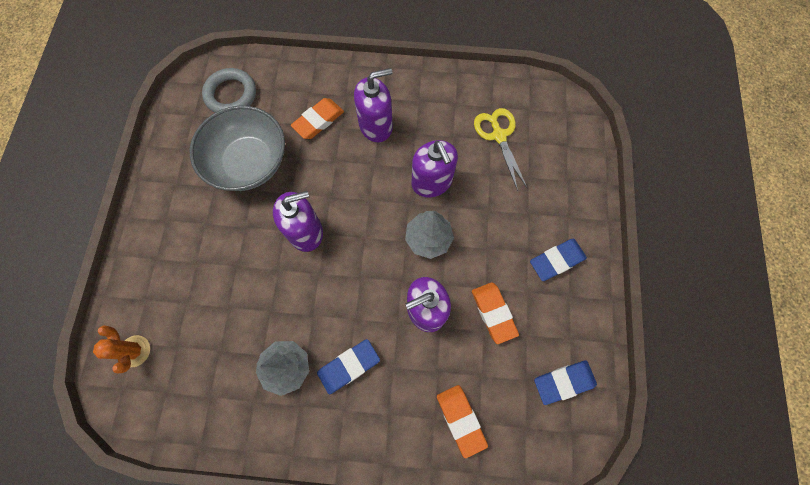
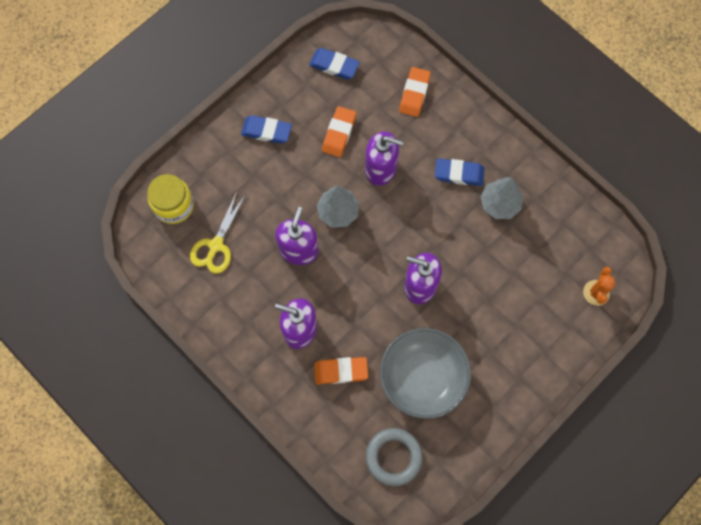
camera: 140 degrees left, 0 degrees up
none -> yellow jar [147,174,194,224]

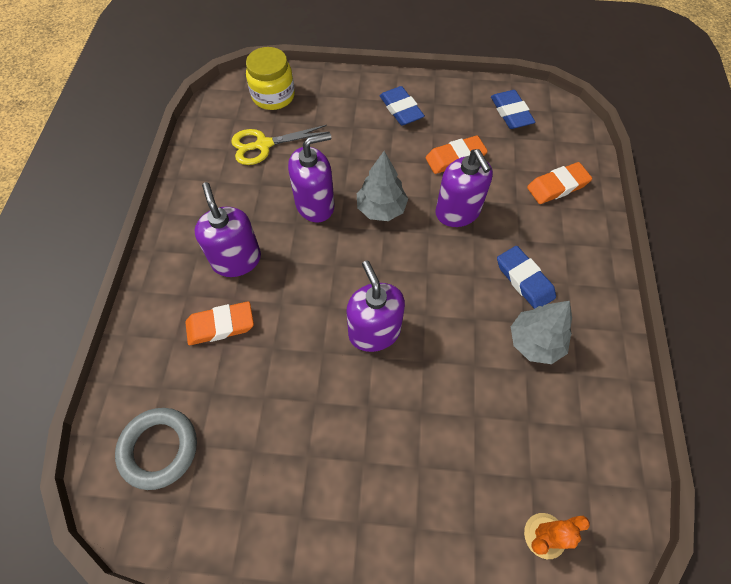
camera: 50 degrees right, 10 degrees down
orange eraser [314,357,368,384] -> orange eraser turned 60 degrees counterclockwise [185,301,254,345]
grey bowl [380,328,471,419] -> none

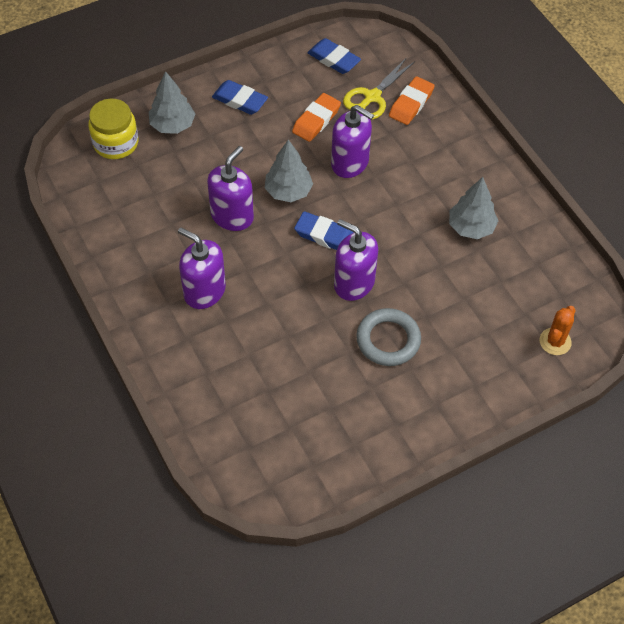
camera: 35 degrees left, 5 degrees down
grey ring [115,408,197,490] -> grey ring moved to [356,308,421,366]
orange eraser [185,301,254,345] -> none
yellow scissors [231,125,329,165] -> yellow scissors moved to [343,57,415,120]
blue eraser [497,246,556,309] -> blue eraser moved to [294,211,354,250]
none -> grey tree [149,71,195,134]

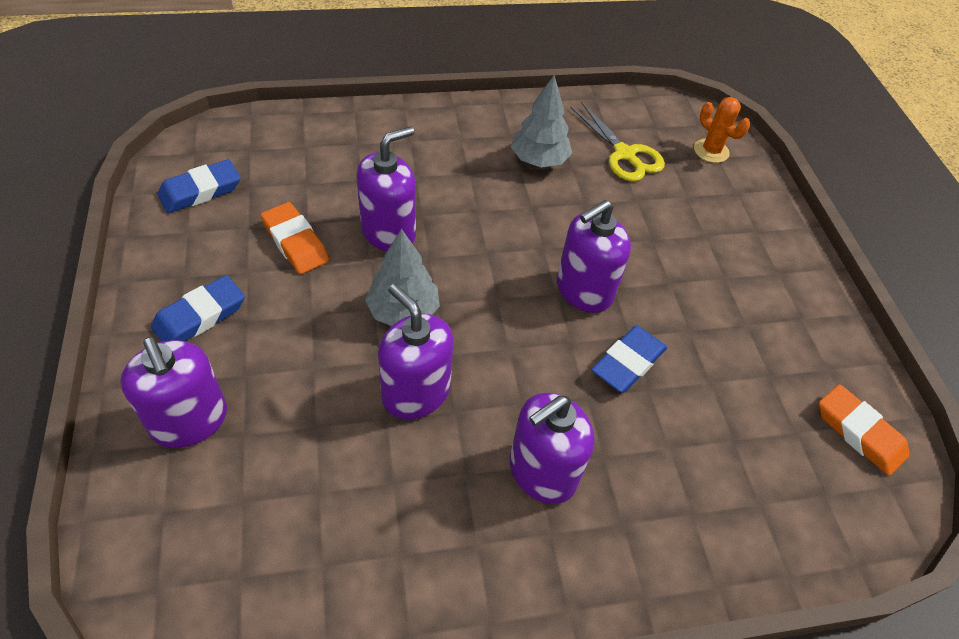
camera: 75 degrees left, 5 degrees down
yellow jar [88,98,138,159] -> none
grey tree [149,71,195,134] -> purple soap dispenser [121,337,227,448]
blue eraser [294,211,354,250] -> blue eraser moved to [591,325,667,393]
yellow scissors [343,57,415,120] -> yellow scissors moved to [570,102,665,181]
grey ring [356,308,421,366] -> none
orange eraser [389,76,435,125] -> orange eraser moved to [819,384,909,476]

